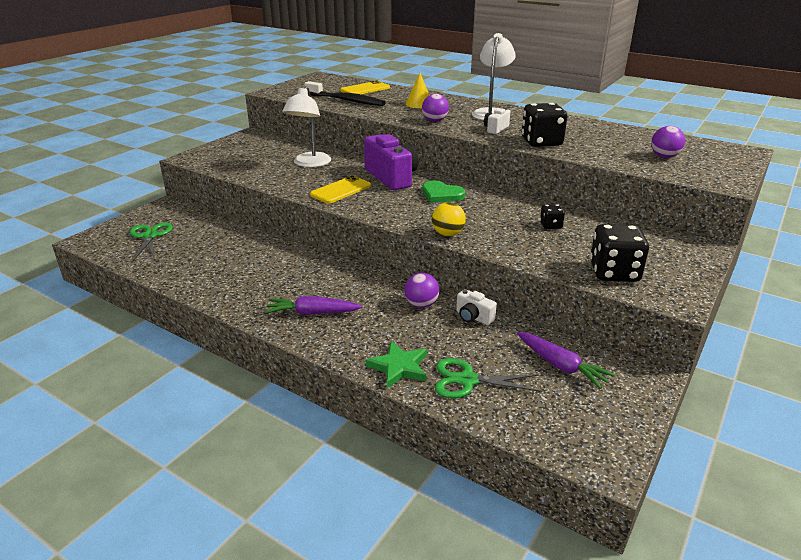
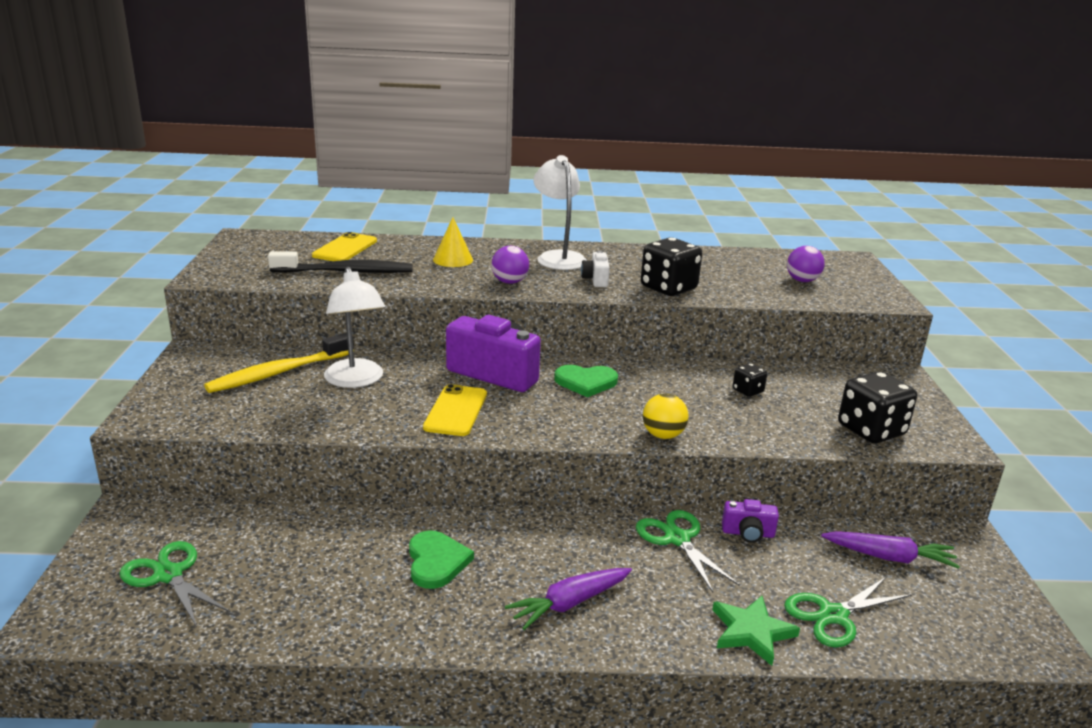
camera: 35 degrees left, 5 degrees down
purple ball [404,273,439,308] -> green scissors [636,510,740,592]
white camera [456,289,497,325] -> purple camera [722,499,779,543]
none -> yellow toothbrush [204,333,354,393]
none -> green heart [409,530,474,589]

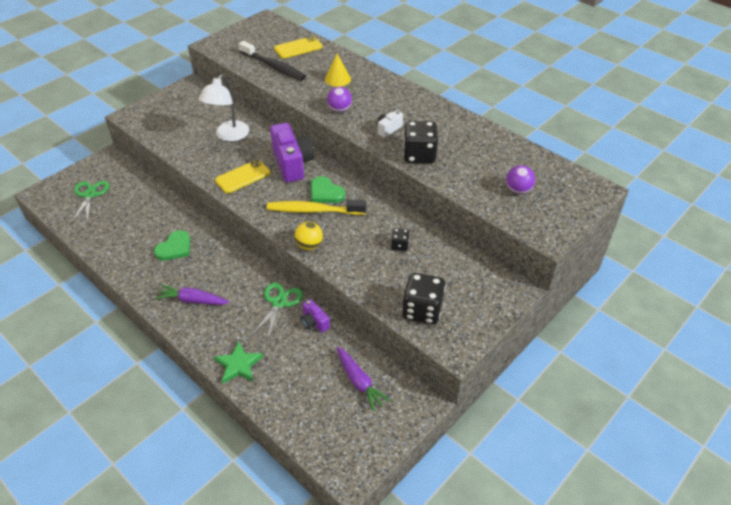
camera: 45 degrees right, 20 degrees up
yellow toothbrush [204,333,354,393] -> yellow toothbrush moved to [267,200,366,215]
white lamp [533,155,587,270] -> none
green scissors [784,576,912,648] -> none

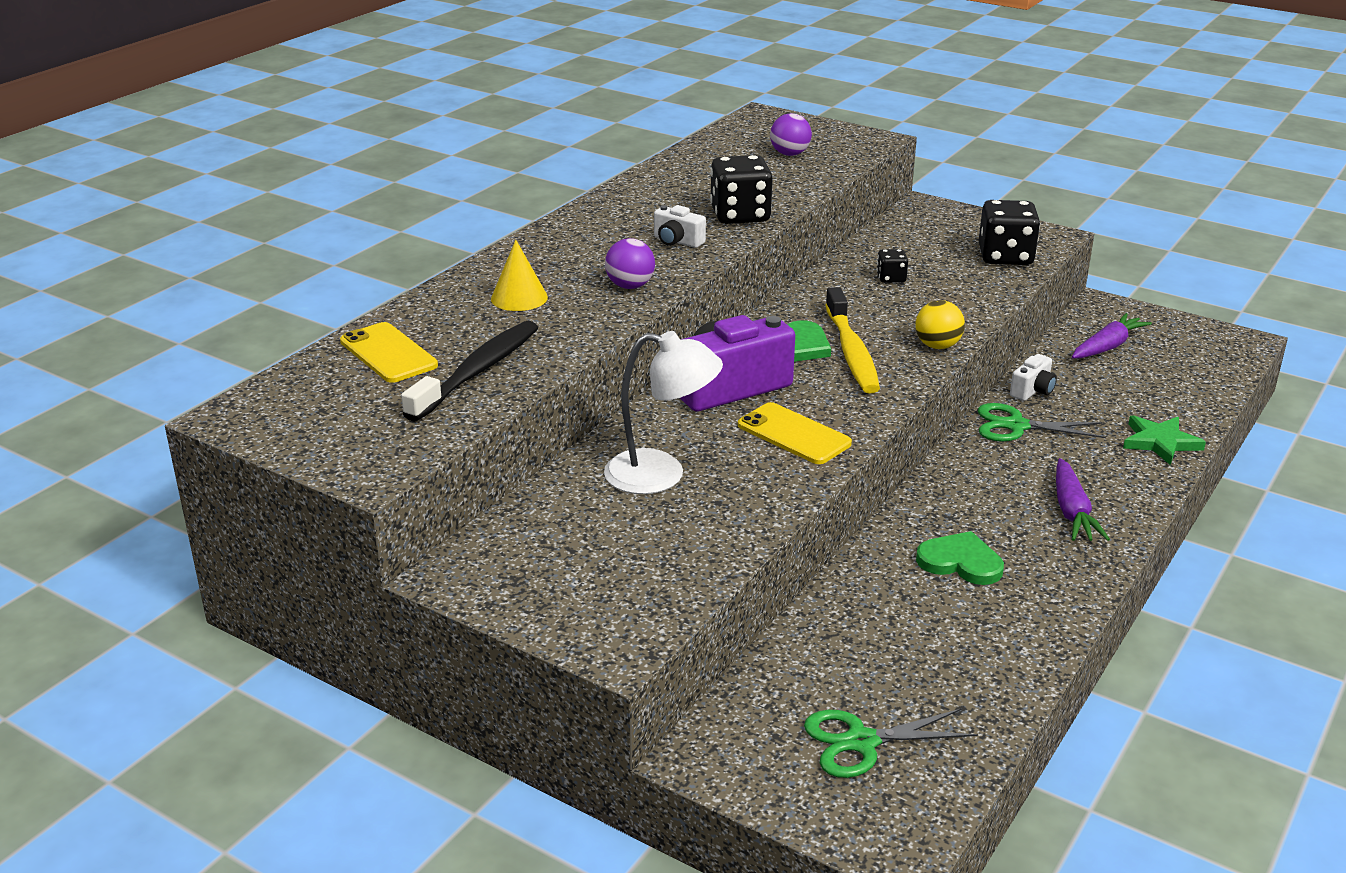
camera: 100 degrees left, 15 degrees down
purple camera [301,299,330,333] -> white camera [1010,354,1057,401]

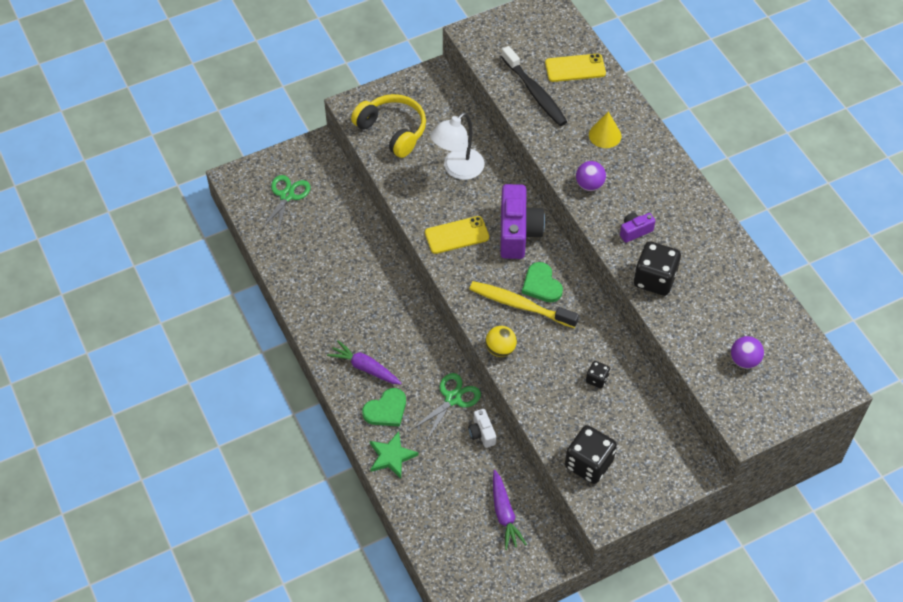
camera: 120 degrees right, 25 degrees up
white camera [654,205,706,248] -> purple camera [620,212,655,243]
green heart [916,531,1004,585] -> green heart moved to [362,388,406,427]
none -> yellow headphones [351,94,426,158]

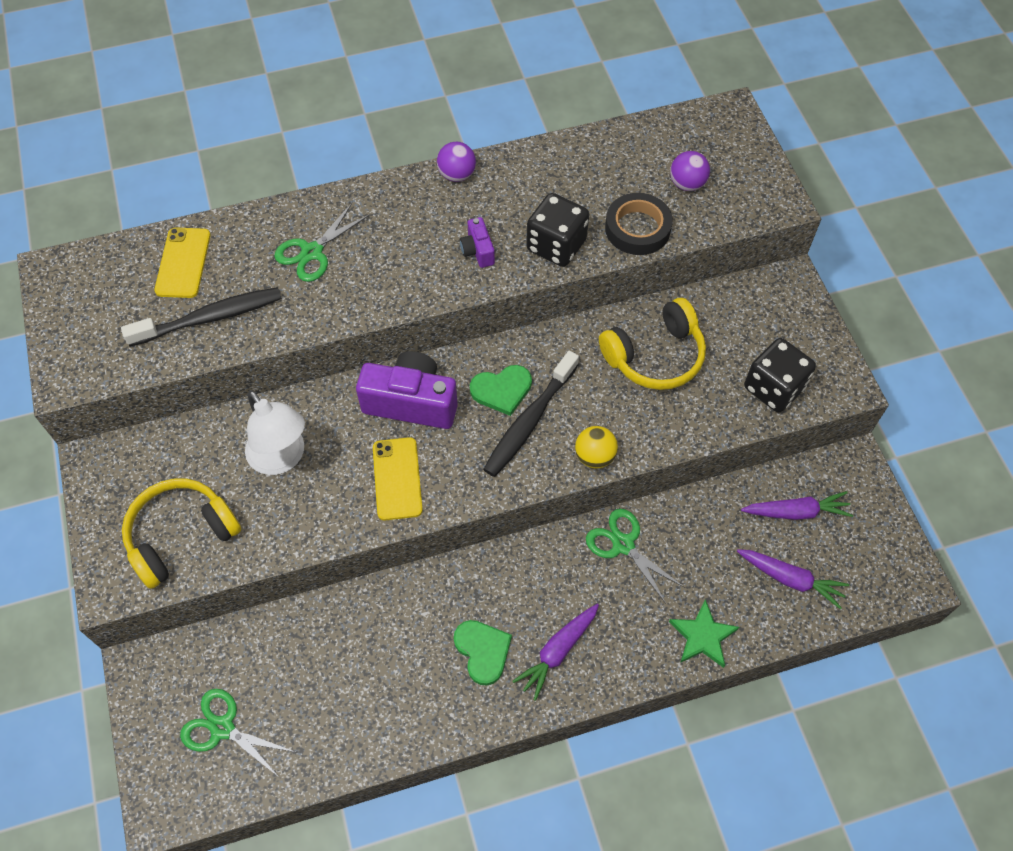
camera: 80 degrees left, 5 degrees up
green heart [362,388,406,427] -> green heart moved to [454,620,512,686]
white camera [468,409,496,448] -> none
yellow toothbrush [469,281,579,328] -> black toothbrush [483,351,579,477]
purple ball [576,161,606,191] -> purple ball moved to [437,142,476,182]
black dice [586,361,610,389] -> yellow headphones [599,298,706,390]
yellow cone [589,111,621,148] -> green scissors [274,203,370,282]
none -> black tape [605,193,673,255]
none -> purple carrot [737,549,850,610]

